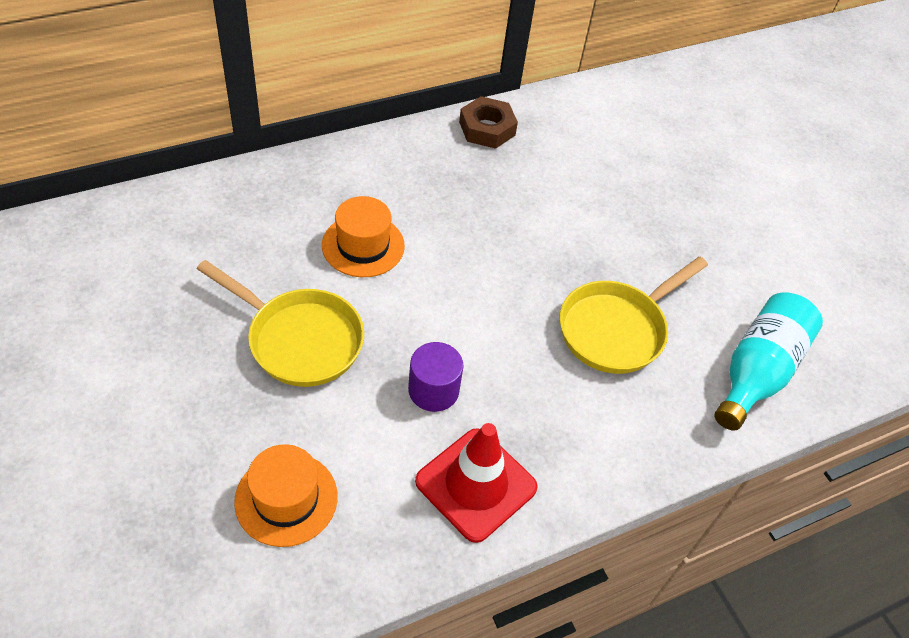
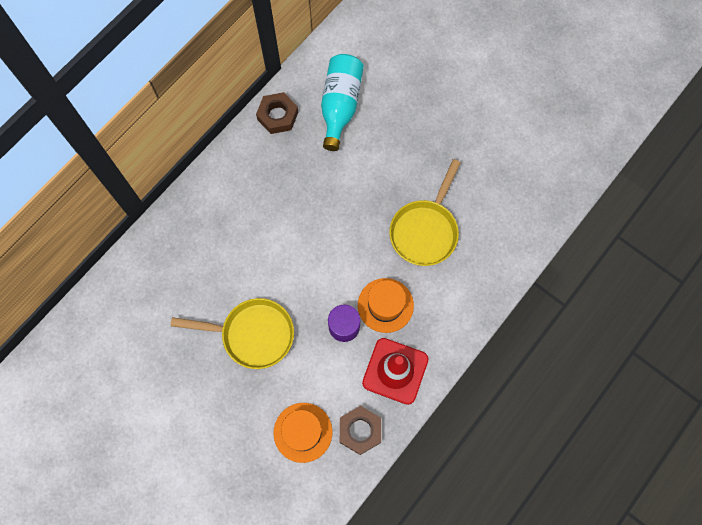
camera: 20 degrees left, 20 degrees up
orange hat [322,196,405,277] -> orange hat moved to [358,278,414,333]
turquoise bottle [714,292,823,431] -> turquoise bottle moved to [321,54,364,151]
none -> brown nut [340,406,381,455]

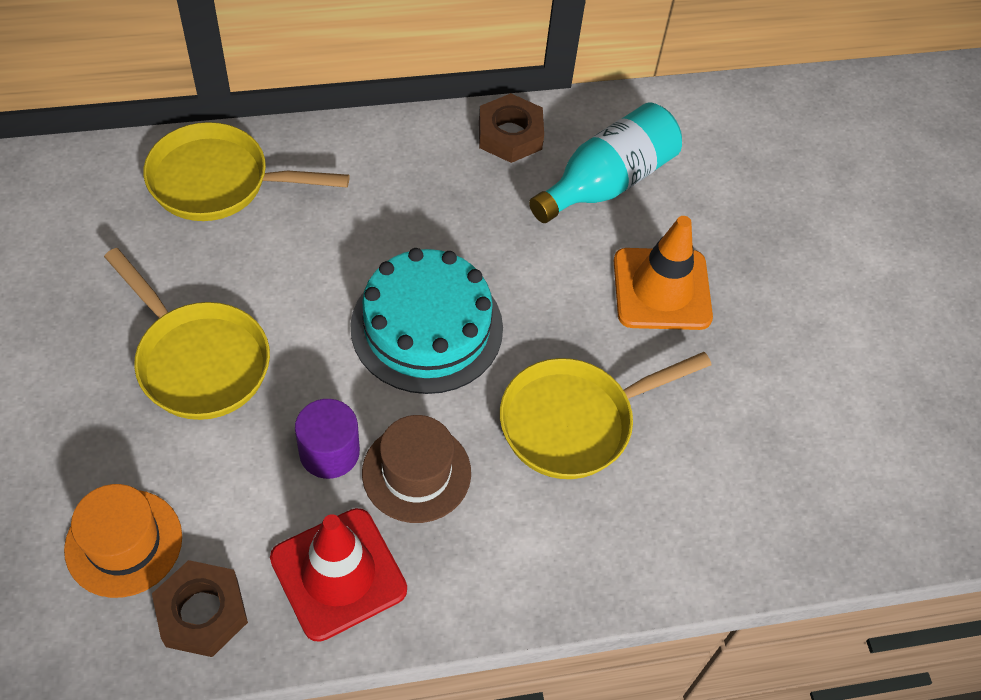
camera: 35 degrees right, 15 degrees down
orange hat [358,278,414,333] -> brown hat [362,415,471,523]
none -> yellow pan [143,122,350,221]
none -> turquoise cake [350,248,503,394]
none -> orange traffic cone [614,216,713,330]

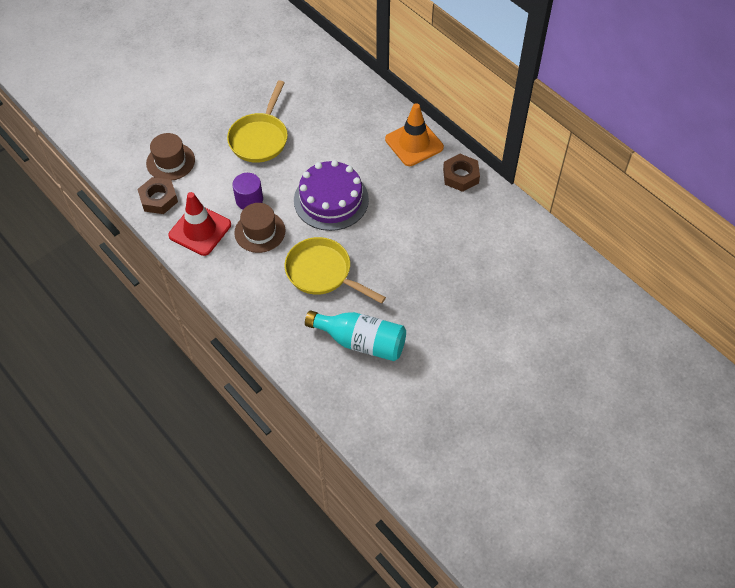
camera: 65 degrees right, 0 degrees up
orange hat [64,484,182,598] -> brown hat [146,133,195,181]
yellow pan [143,122,350,221] -> none
turquoise cake [350,248,503,394] -> purple cake [294,160,369,231]
turquoise bottle [529,102,682,223] -> turquoise bottle moved to [305,310,406,361]
orange traffic cone [614,216,713,330] -> orange traffic cone moved to [385,103,444,166]

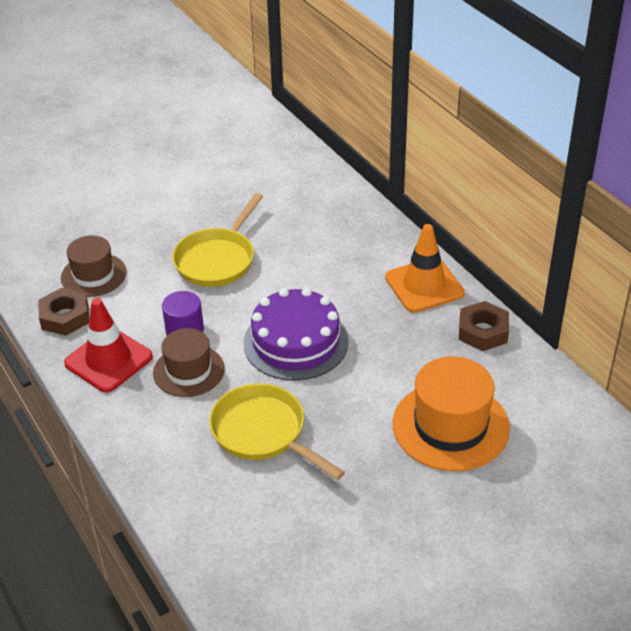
camera: 10 degrees right, 15 degrees down
turquoise bottle [305,310,406,361] -> none
none -> orange hat [393,356,510,471]

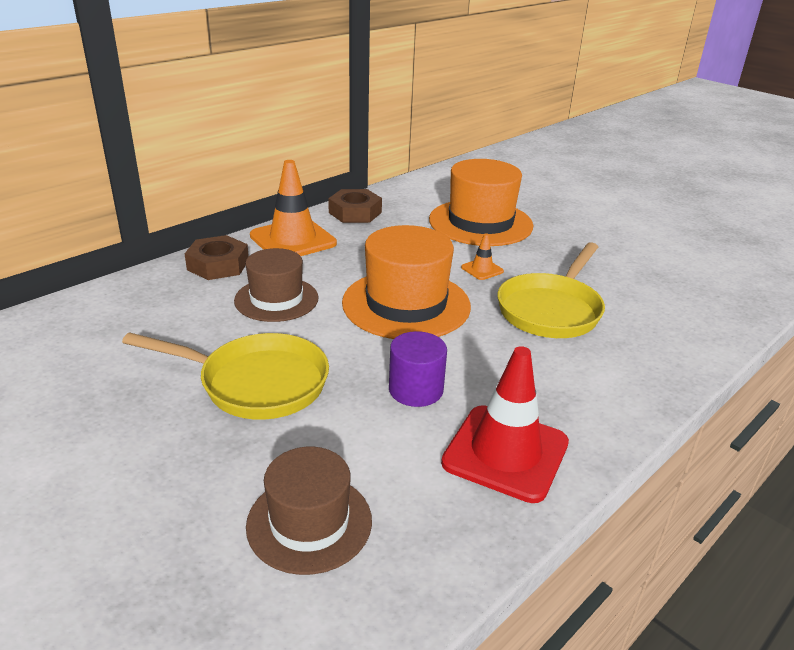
camera: 105 degrees left, 10 degrees down
brown nut [38,288,89,336] -> brown nut moved to [185,235,249,280]
brown hat [153,328,225,397] -> brown hat moved to [234,248,319,322]
purple cake [244,288,349,381] -> orange hat [342,225,471,339]
none -> orange traffic cone [461,233,504,280]

